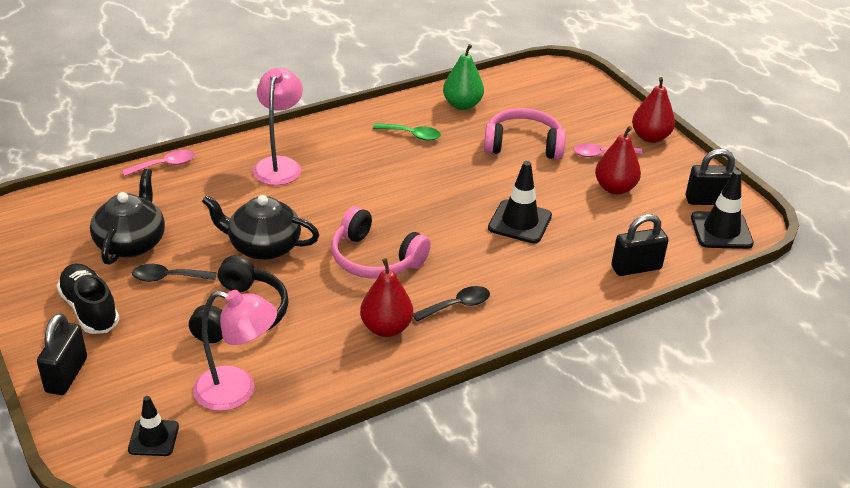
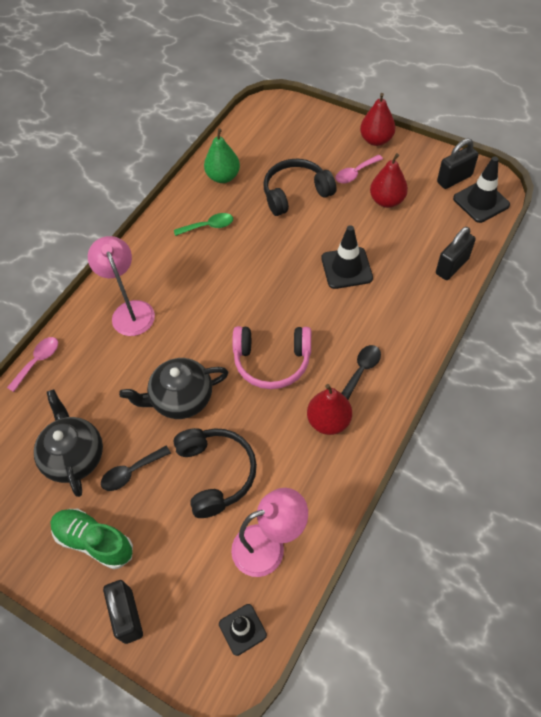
camera: 25 degrees left, 20 degrees up
black shoe [57,264,120,334] -> green shoe [50,509,133,569]
pink headphones [484,108,566,160] -> black headphones [263,159,336,216]

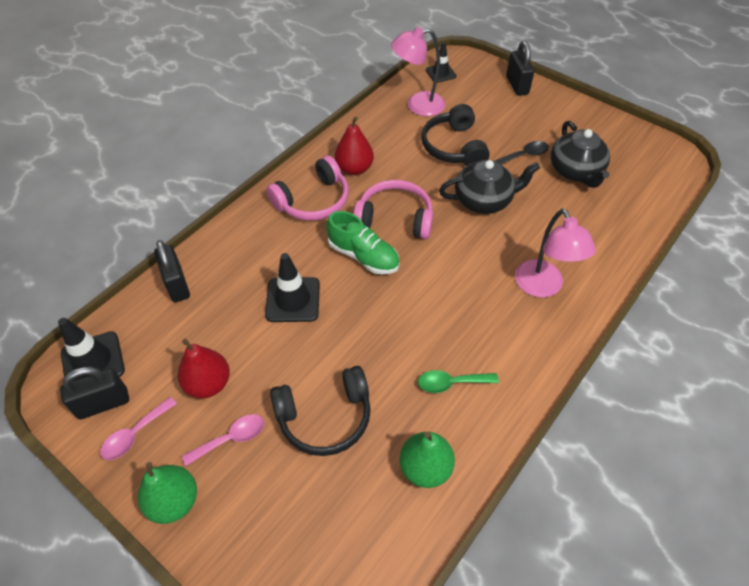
camera: 175 degrees left, 5 degrees down
pink spoon [7,337,58,392] -> pink spoon moved to [100,397,177,460]
green shoe [50,509,133,569] -> green shoe moved to [327,211,400,274]
black spoon [341,345,381,399] -> pink headphones [267,156,349,221]
red pear [360,93,396,146] -> green pear [138,462,197,524]
black padlock [436,227,476,280] -> black padlock turned 75 degrees counterclockwise [154,240,190,302]

